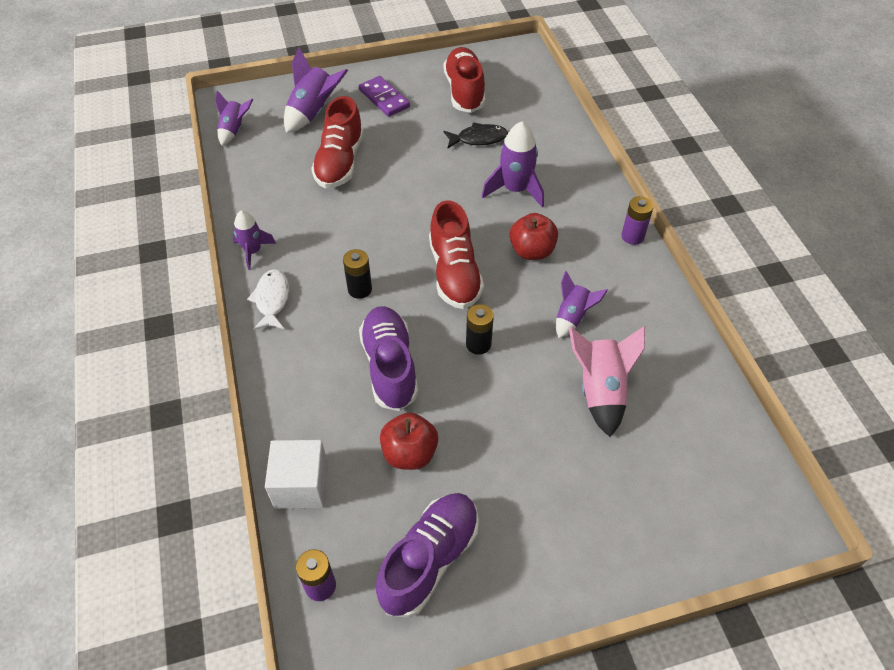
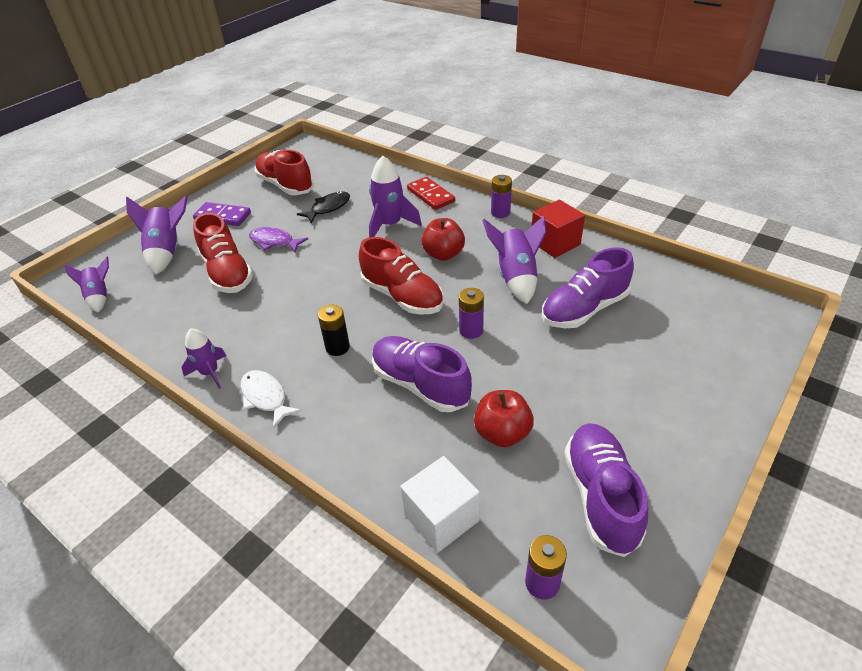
camera: 35 degrees left, 10 degrees down
black battery [466,304,494,355] -> purple battery [459,288,484,339]
purple rocket [556,271,608,338] -> purple rocket [482,216,546,304], size x1.57
pink rocket [569,326,645,437] -> purple shoe [541,247,634,328]
none -> purple fish [249,227,308,252]
none -> red domino [407,177,455,210]
none -> red cube [532,200,585,258]

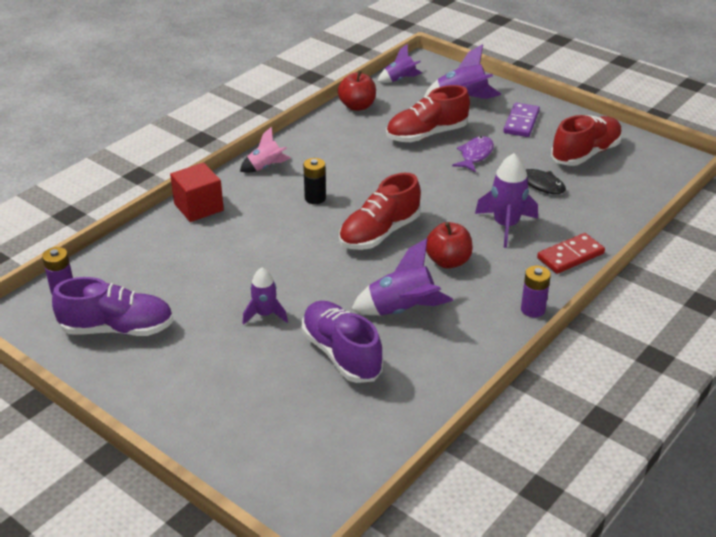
camera: 90 degrees right, 5 degrees down
purple rocket [181,328,226,389] -> purple rocket moved to [243,268,288,325]
white fish [241,370,302,429] -> pink rocket [240,127,291,173]
purple shoe [372,336,472,412] -> none
white cube [400,456,480,553] -> none
purple battery [459,288,484,339] -> none
red apple [474,390,534,447] -> red apple moved to [338,70,376,111]
red cube [532,200,585,258] -> red cube moved to [170,163,224,222]

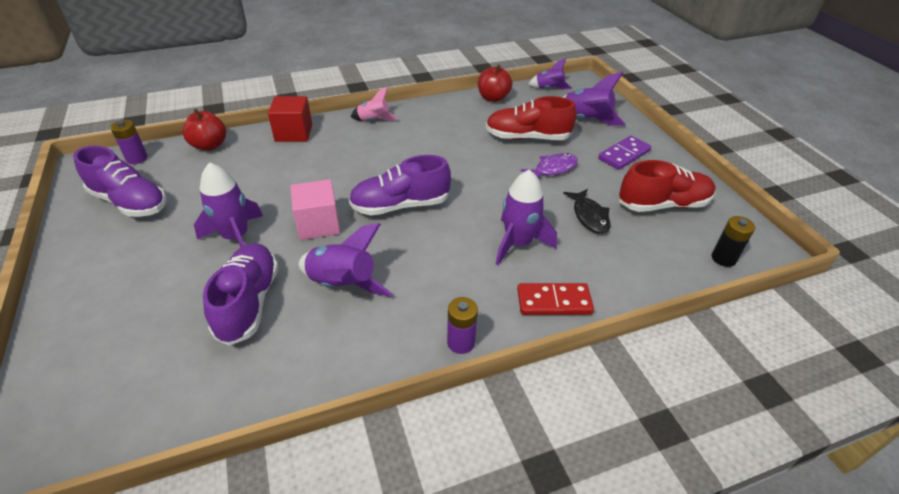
camera: 30 degrees right, 5 degrees up
purple rocket [243,268,288,325] -> purple rocket [194,162,263,247], size x1.57
black battery [303,158,326,204] -> black battery moved to [712,216,755,267]
red shoe [339,173,421,250] -> purple shoe [349,155,451,215]
red apple [426,222,473,269] -> red apple moved to [182,109,226,151]
none -> pink cube [290,179,340,240]

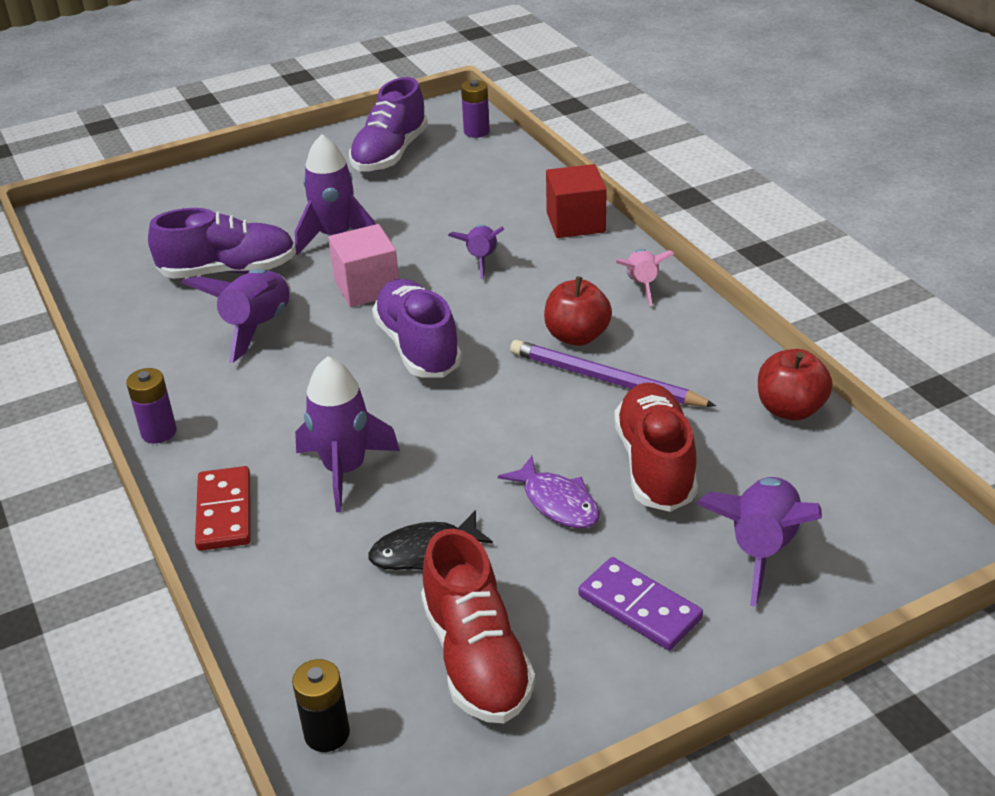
camera: 85 degrees right, 5 degrees down
red apple [182,109,226,151] -> red apple moved to [544,276,612,346]
purple rocket [528,58,572,90] -> purple rocket moved to [448,224,504,279]
none -> purple pencil [510,340,716,407]

